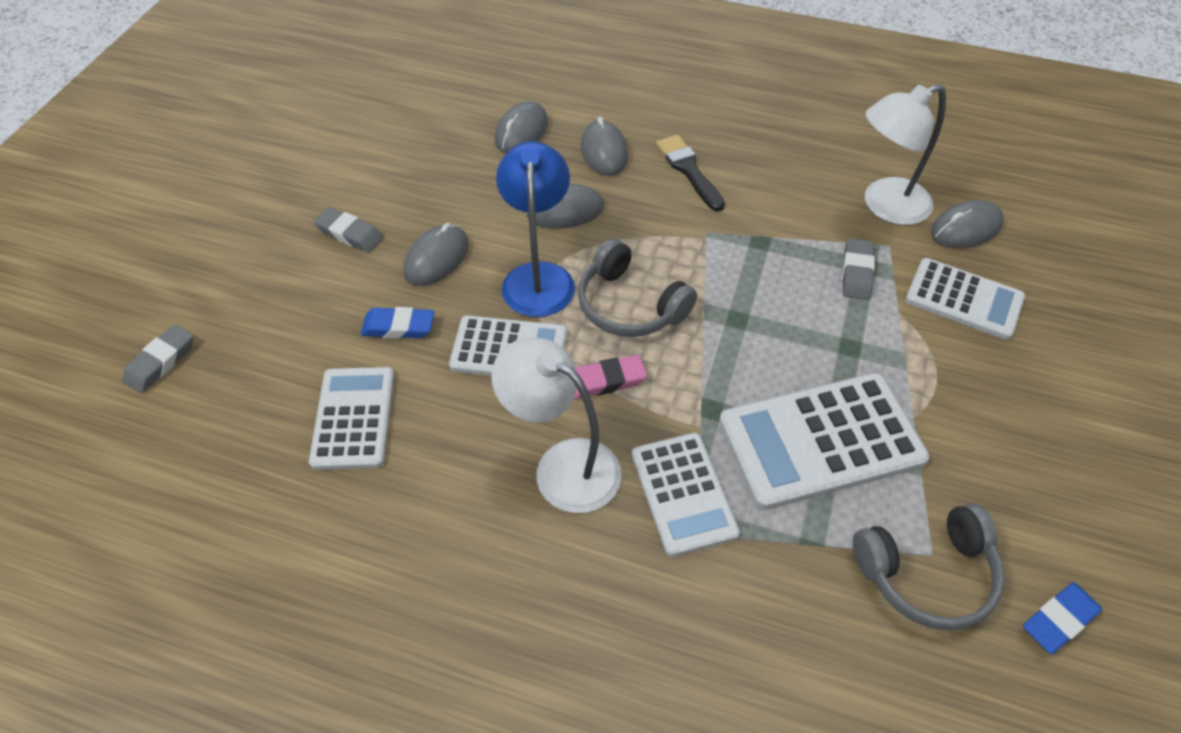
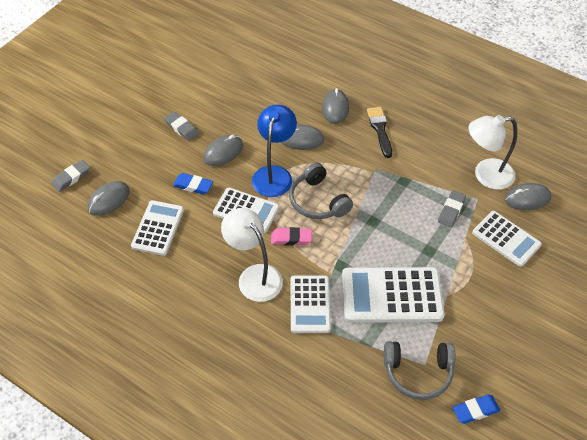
camera: 15 degrees right, 0 degrees up
grey mouse [494,101,548,153] -> grey mouse moved to [88,181,130,216]

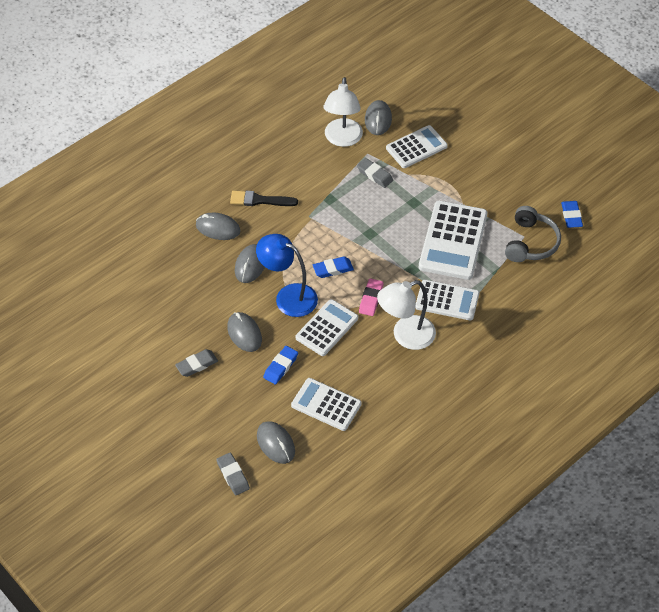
camera: 75 degrees left, 0 degrees up
grey headphones [289,163,353,219] -> blue eraser [313,256,354,278]

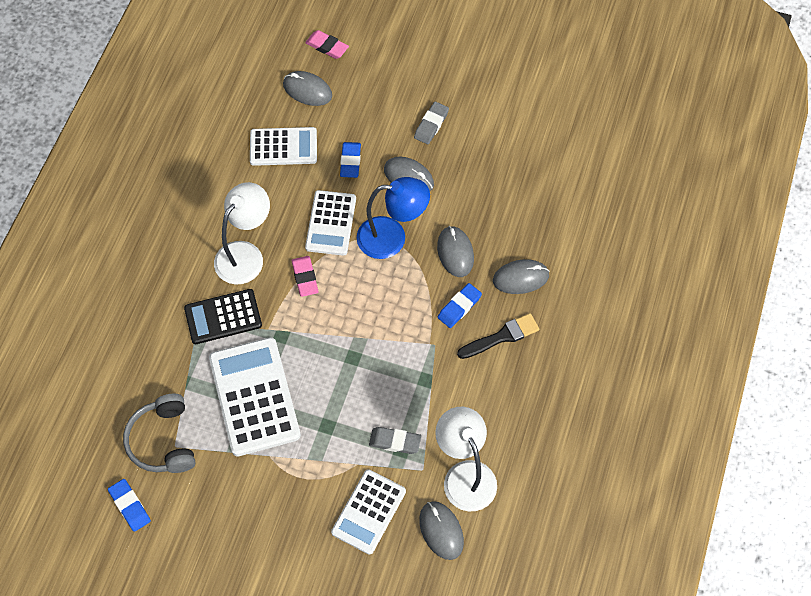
camera: 150 degrees right, 10 degrees up
grey eraser [216,453,250,496] -> pink eraser [305,30,349,59]
blue eraser [313,256,354,278] -> blue eraser moved to [438,283,482,328]
white calculator [415,280,479,321] -> black calculator [184,289,262,344]

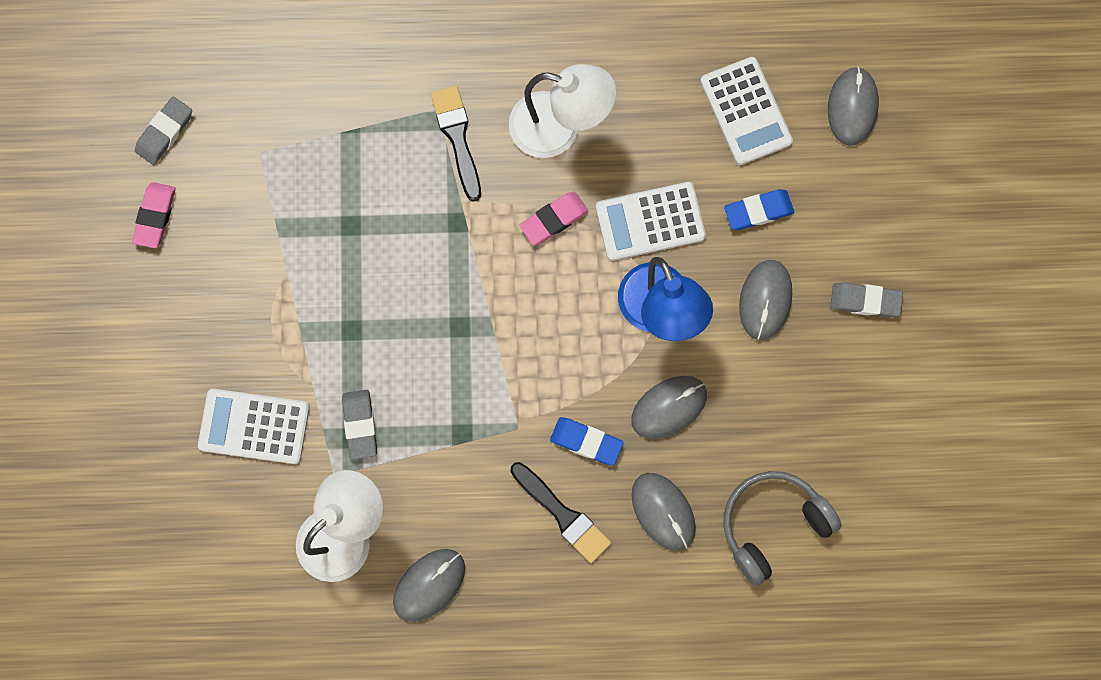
camera: 70 degrees right, 15 degrees up
blue eraser [108,479,151,532] -> grey eraser [135,97,192,165]
grey headphones [123,394,195,473] -> grey headphones moved to [723,471,842,586]
black calculator [184,289,262,344] -> black brush [431,86,481,202]
white calculator [209,337,301,456] -> none
pink eraser [305,30,349,59] -> pink eraser moved to [132,182,176,248]
grey mouse [419,501,464,560] -> grey mouse moved to [393,549,465,622]

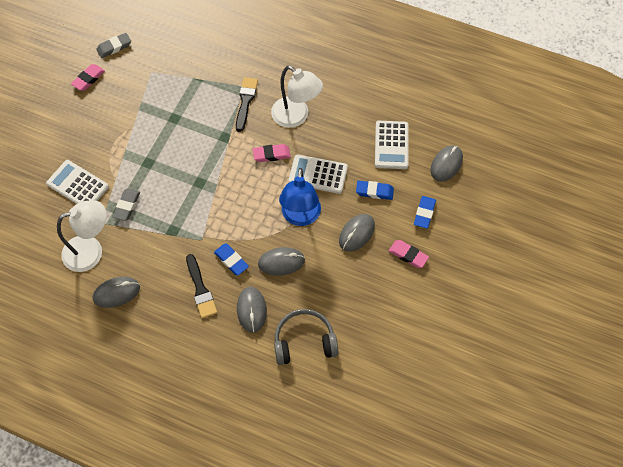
camera: 25 degrees right, 15 degrees down
grey eraser [830,282,903,317] -> pink eraser [389,240,429,268]
none -> blue eraser [414,196,436,229]

